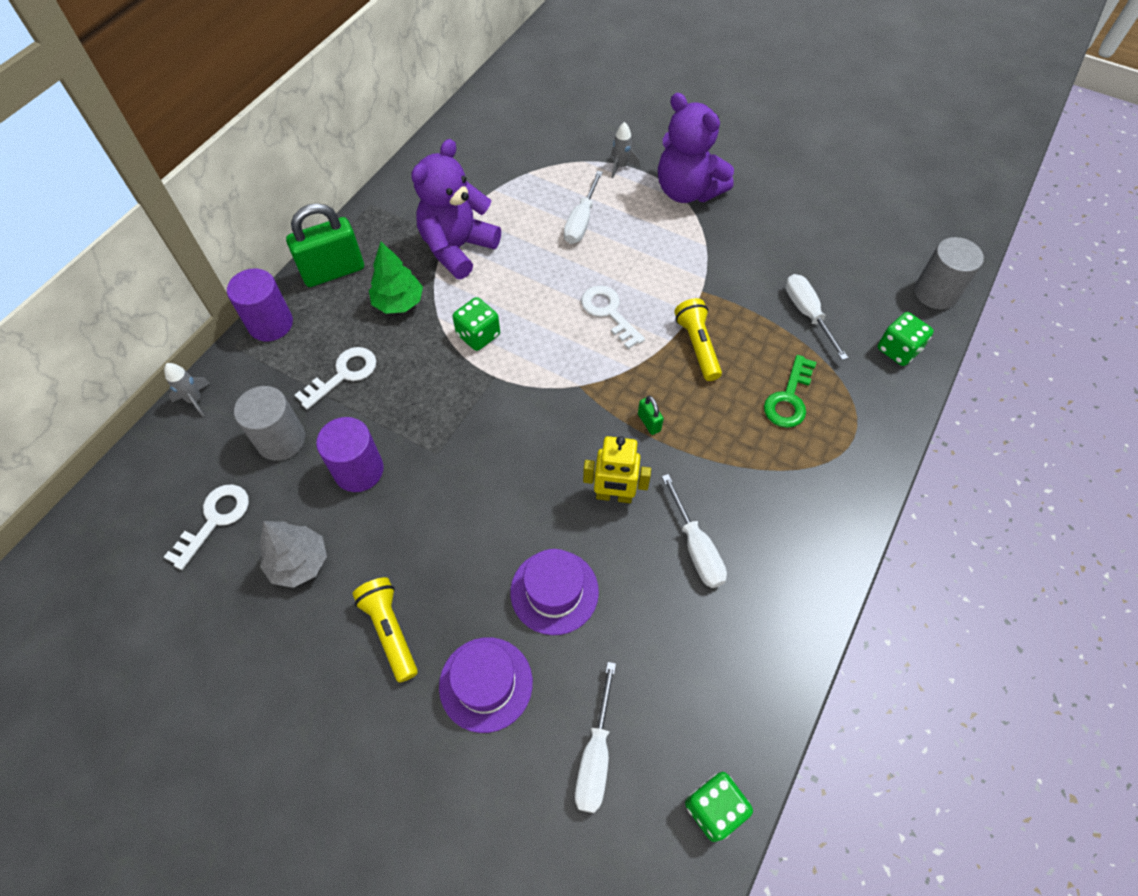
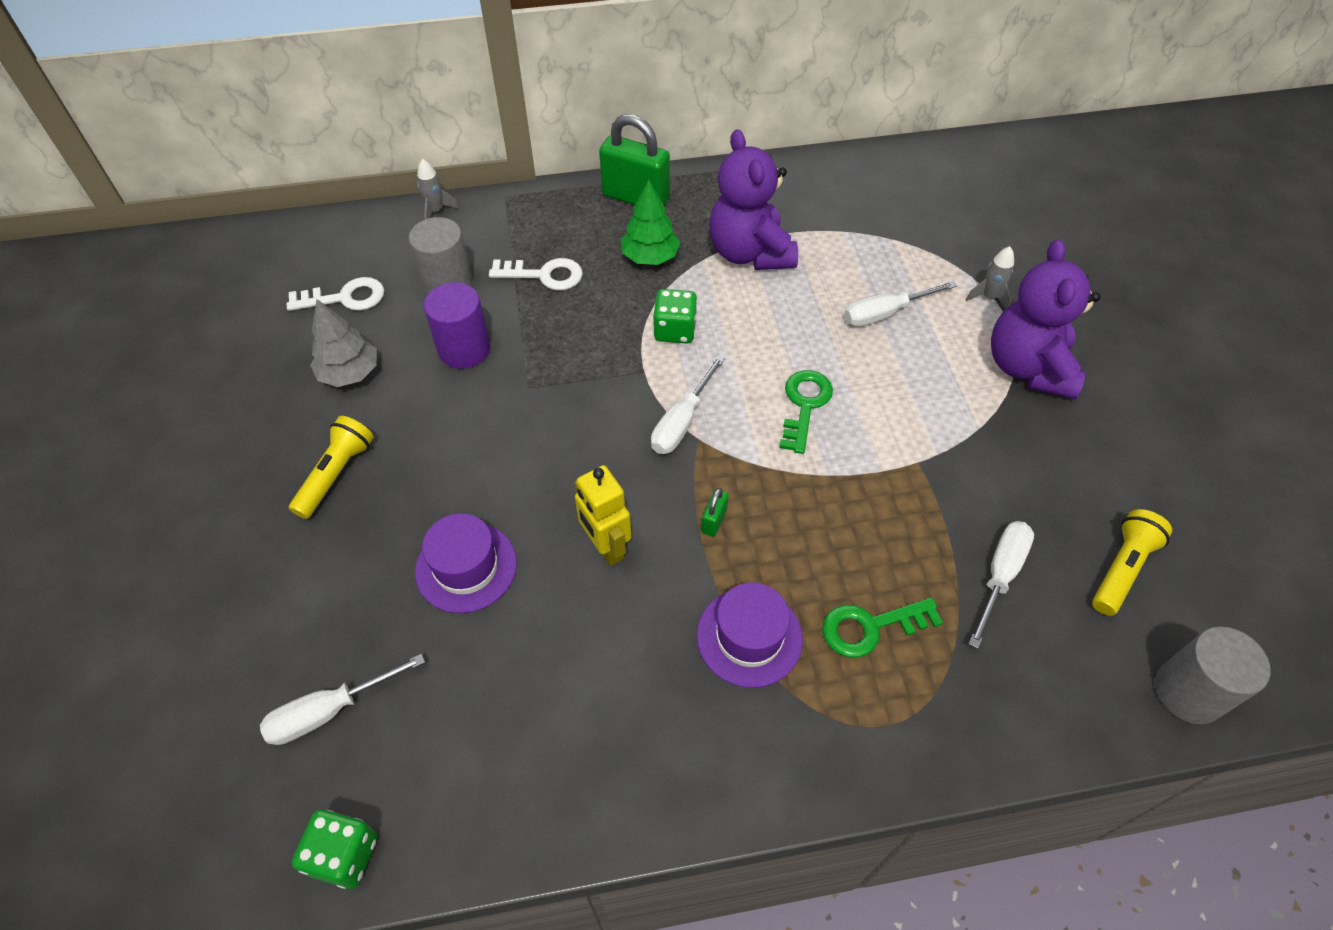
camera: 50 degrees right, 5 degrees down
purple cylinder [227,269,293,341] -> none
purple teddy bear [411,139,501,279] -> purple teddy bear turned 105 degrees counterclockwise [709,129,798,270]
purple hat [439,637,533,733] -> purple hat moved to [697,582,803,688]
white key [581,286,645,349] -> green key [779,370,833,454]
white screwdriver [662,474,727,588] -> white screwdriver moved to [651,355,725,454]
yellow flashlight [674,298,722,381] -> yellow flashlight moved to [1092,509,1172,616]
green dice [877,312,934,366] -> none

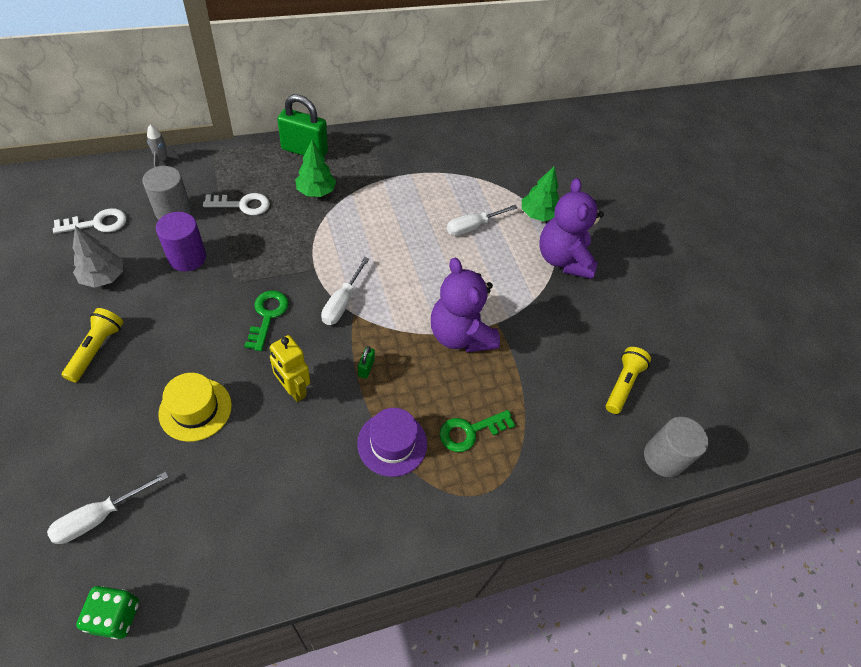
camera: 15 degrees left, 0 degrees up
purple hat [415,513,517,613] -> yellow hat [158,373,232,442]
green dice [653,289,697,343] -> none
purple teddy bear [709,129,798,270] -> purple teddy bear moved to [431,257,500,352]
green key [779,370,833,454] -> green key moved to [244,291,289,351]
grey rocket [966,246,1014,309] -> green tree [522,166,559,221]
white screwdriver [969,521,1034,649] -> none

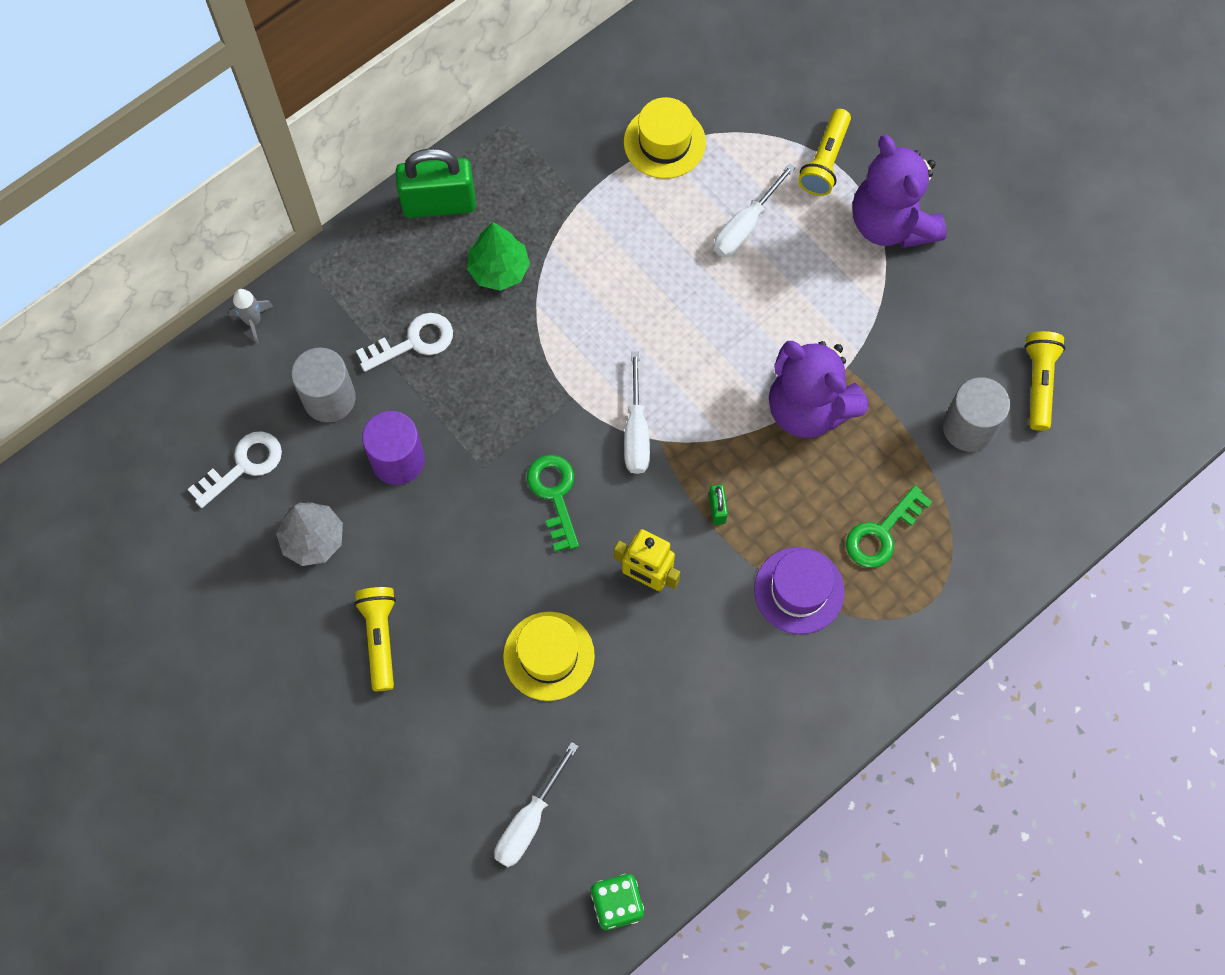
camera: 15 degrees left, 15 degrees up
green tree [522,166,559,221] -> yellow flashlight [798,109,851,196]
grey cylinder [644,417,708,477] -> grey cylinder moved to [943,377,1010,452]
none -> yellow hat [624,97,706,179]

